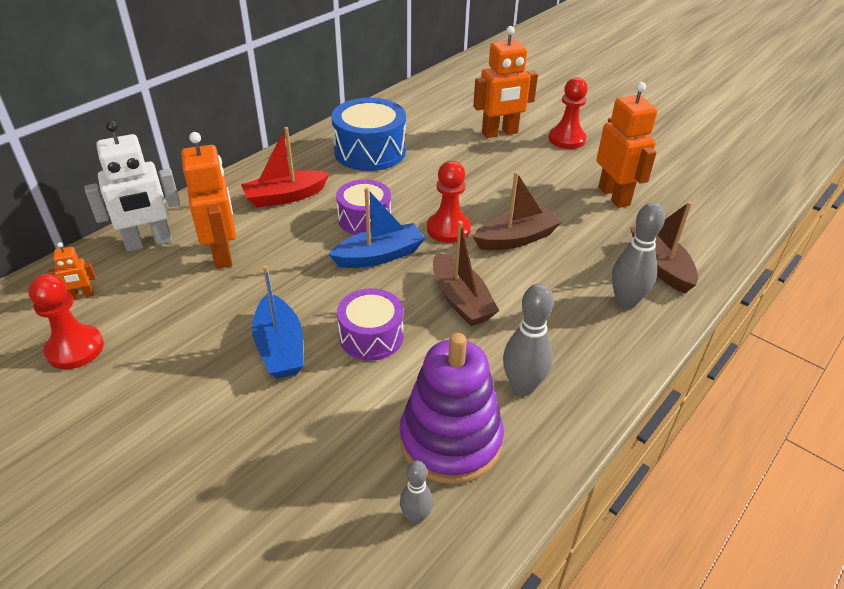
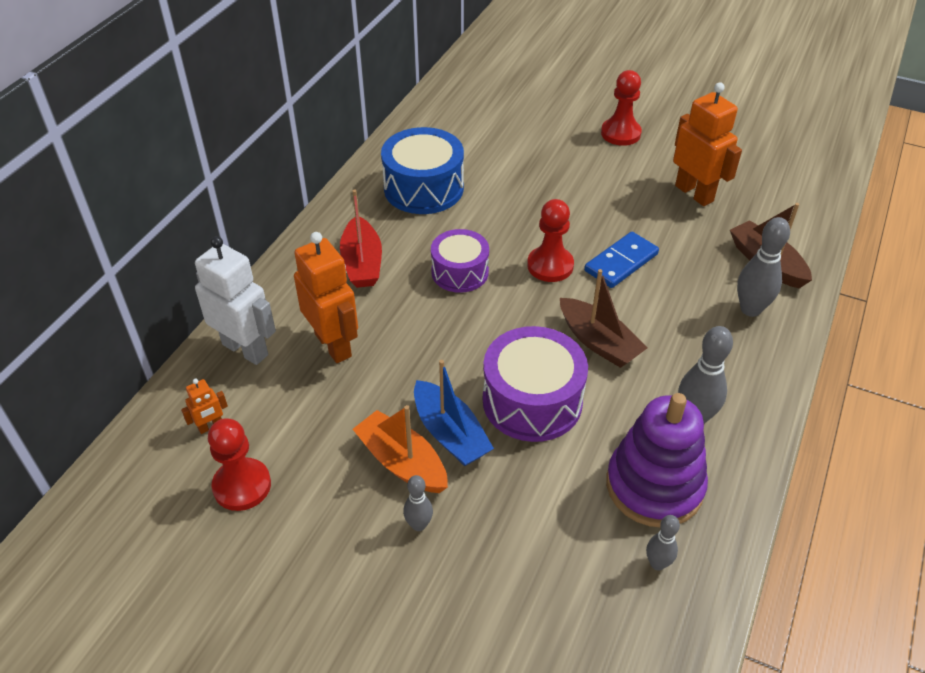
camera: 15 degrees left, 5 degrees up
white robot [85,121,180,252] -> white robot turned 105 degrees counterclockwise [195,236,276,365]
red boat [241,127,330,208] -> red boat turned 60 degrees counterclockwise [340,189,382,288]
blue boat [328,187,425,268] -> none
purple drum [337,288,404,361] -> purple drum [483,326,588,442], size x1.53
orange robot [473,26,538,138] -> none
brown boat [473,172,562,250] -> blue domino [584,232,659,288]
none -> orange boat [353,405,448,493]
none -> grey bowling pin [403,475,433,531]

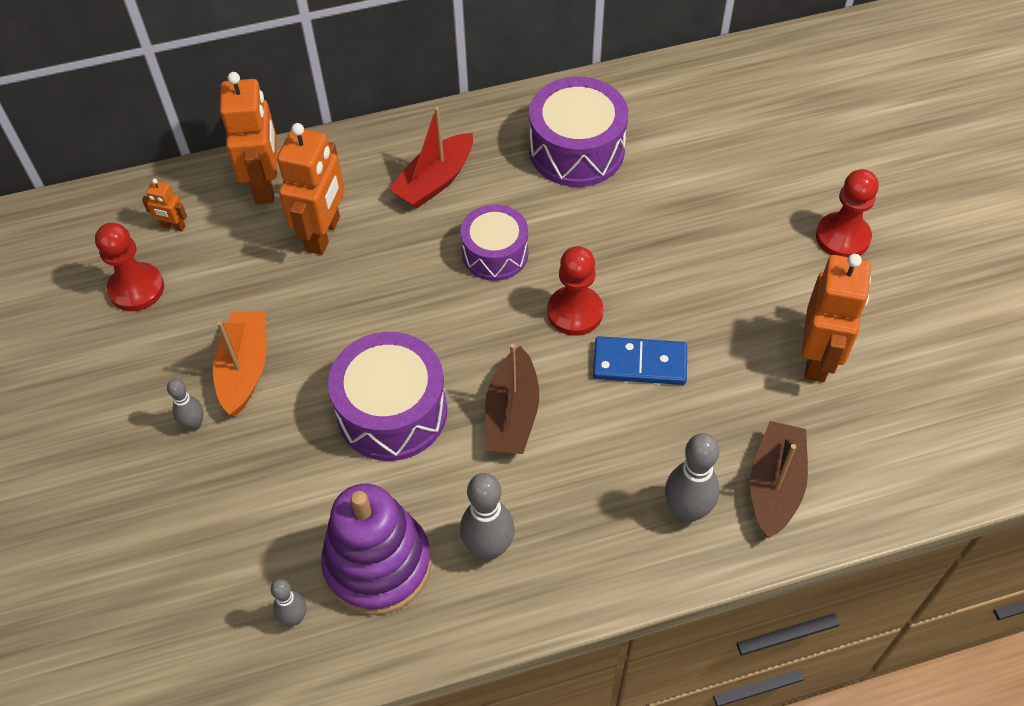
camera: 50 degrees right, 10 degrees up
white robot [195,236,276,365] -> orange robot [220,72,277,204]
blue drum [381,127,464,214] -> purple drum [529,77,628,187]
blue boat [414,360,494,466] -> none

